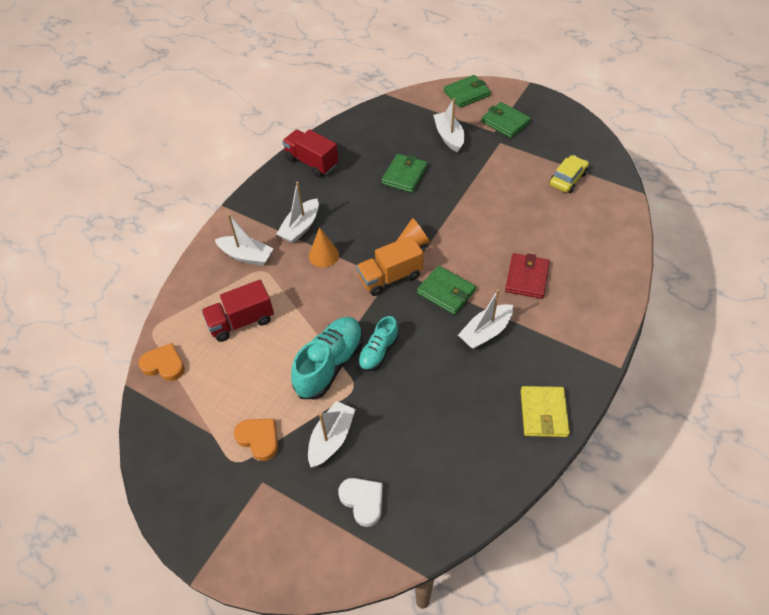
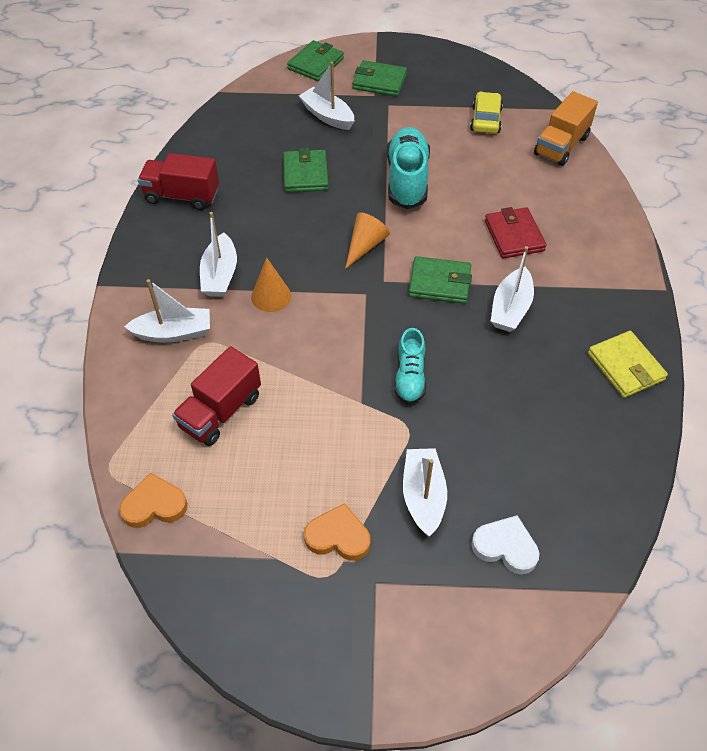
camera: 30 degrees left, 0 degrees up
turquoise shoe [291,317,363,399] -> turquoise shoe moved to [387,127,430,209]
orange truck [356,236,424,296] -> orange truck moved to [534,91,598,166]

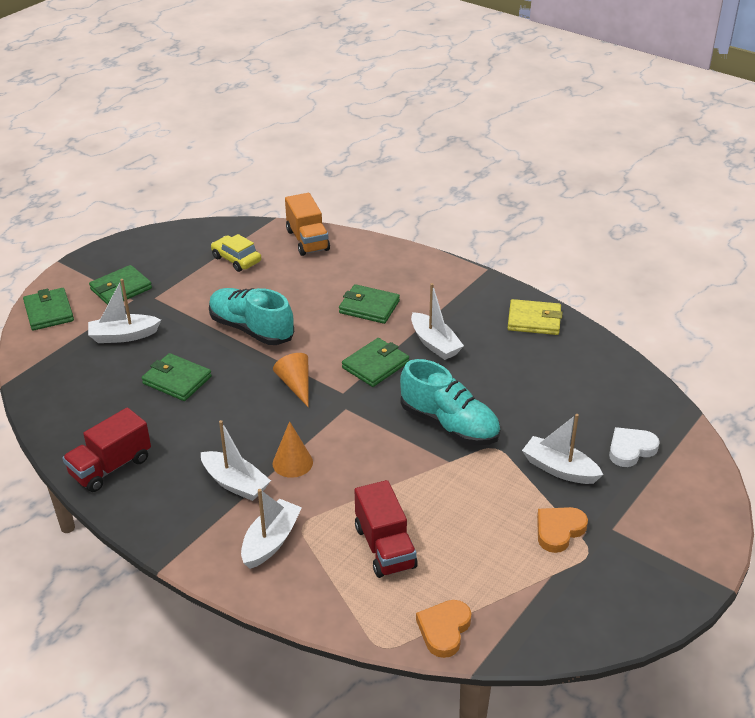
camera: 55 degrees left, 15 degrees down
turquoise shoe [394,328,426,405] -> turquoise shoe [400,359,500,445], size x1.68
red wallet [485,207,547,259] -> green wallet [339,284,400,324]

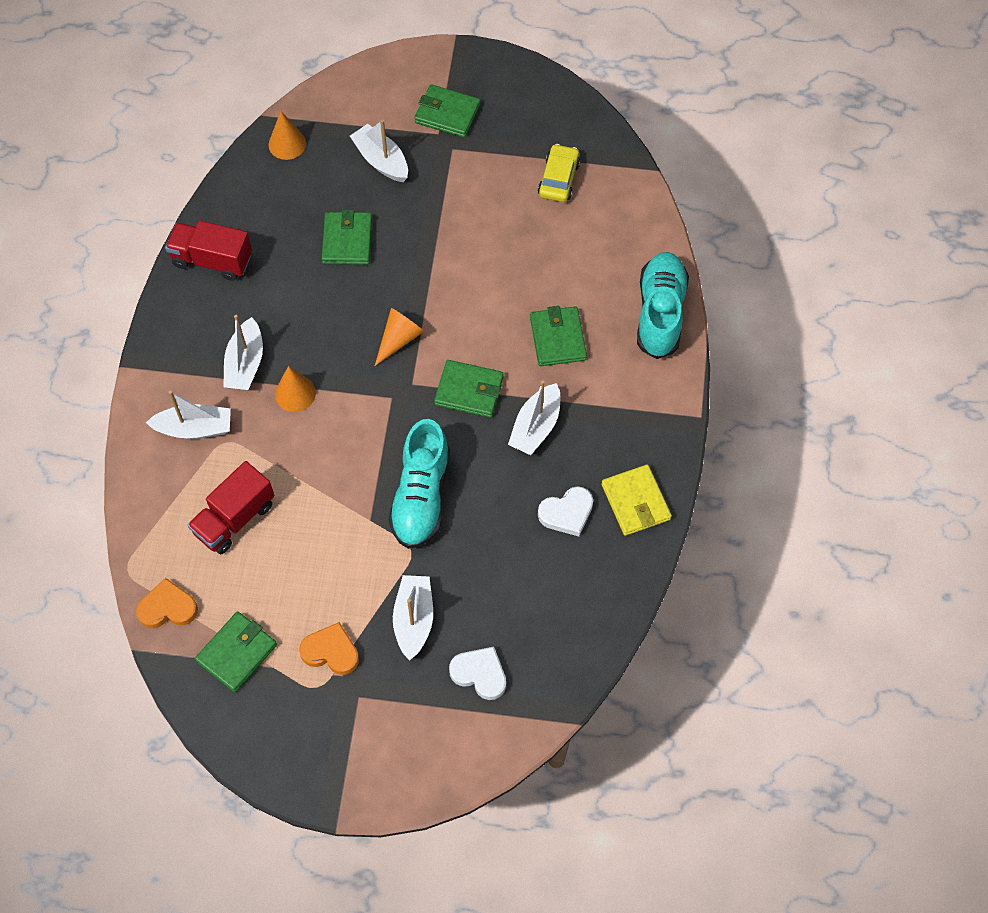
camera: 60 degrees right, 25 degrees up
green wallet [23,288,74,331] -> green wallet moved to [195,612,277,692]
turquoise shoe [209,288,294,345] -> turquoise shoe moved to [637,252,689,359]
orange truck [285,193,330,256] -> none
none -> orange cone [269,111,306,160]
none -> white heart [538,486,593,536]

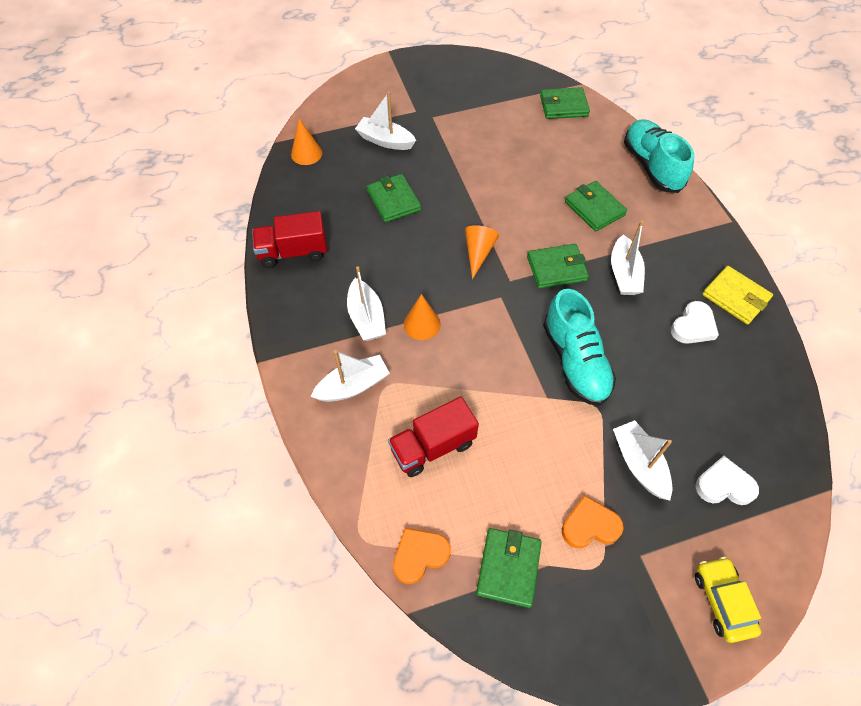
camera: 25 degrees left, 5 degrees down
red truck [188,461,274,554] -> red truck turned 45 degrees clockwise [388,397,479,477]
green wallet [414,84,480,138] -> green wallet moved to [540,87,590,119]
yellow car [538,144,580,202] -> yellow car moved to [695,557,761,643]

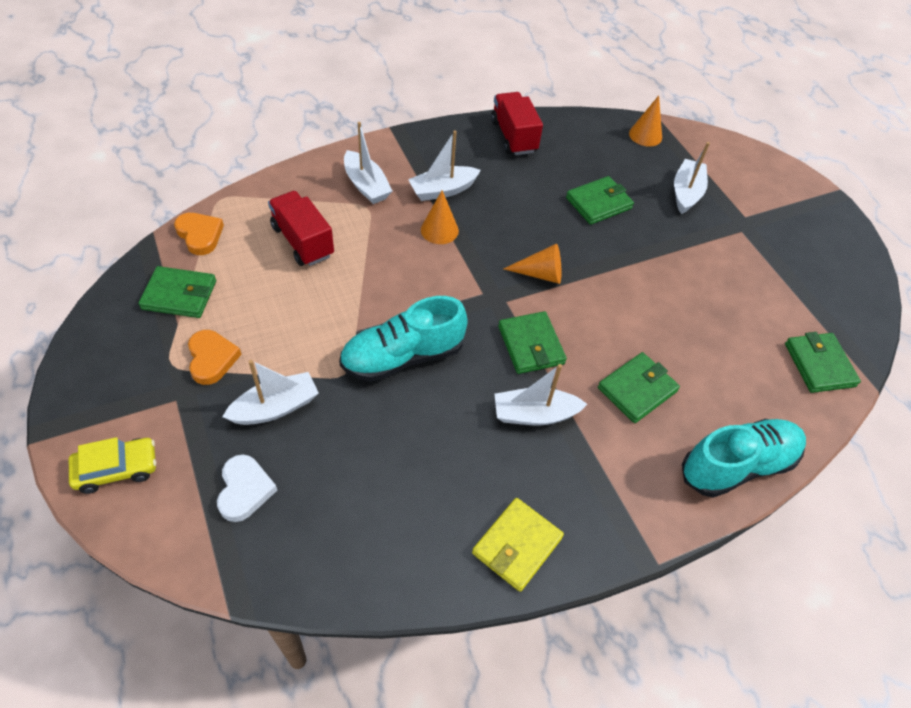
camera: 80 degrees right, 5 degrees down
white heart [671,301,719,344] -> none

